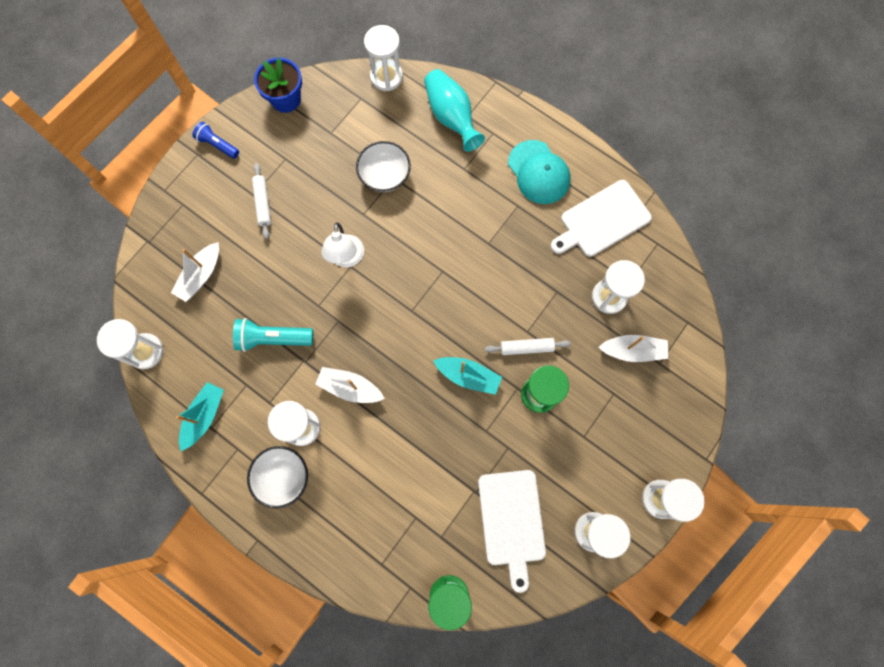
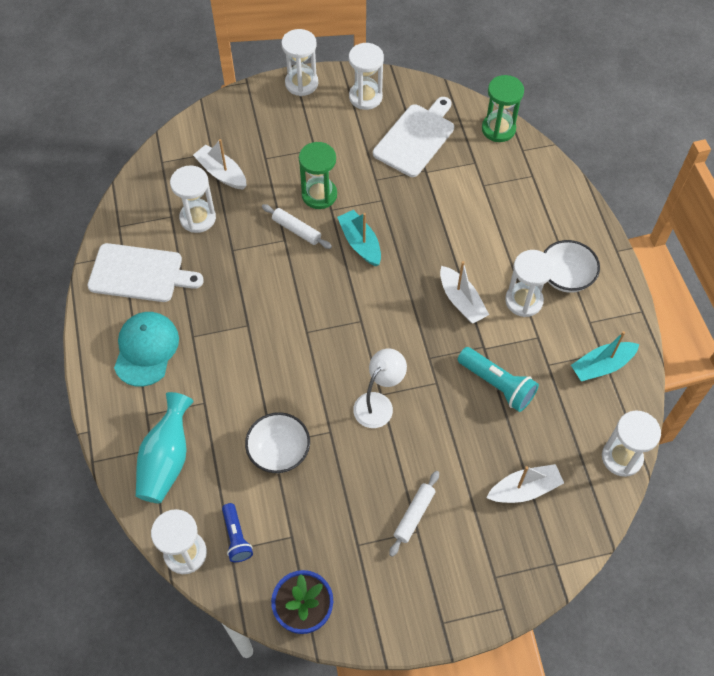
camera: 140 degrees left, 15 degrees down
blue flashlight [192,122,239,159] -> blue flashlight moved to [222,503,253,562]

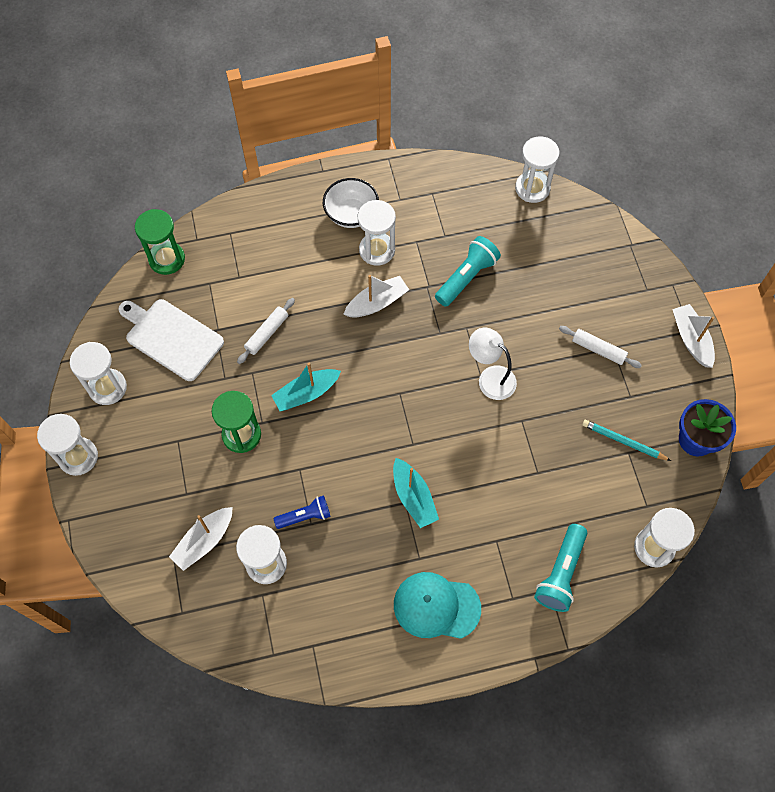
camera: 90 degrees left, 5 degrees up
white cutting board [87,243,204,302] -> none
turquoise vase [136,392,194,503] -> turquoise flashlight [534,524,588,612]
blue flashlight [222,503,253,562] -> blue flashlight moved to [274,496,330,529]
white bowl [245,412,310,473] -> none
white rolling pin [262,204,332,249] -> white rolling pin moved to [237,298,295,364]
white boat [486,464,564,503] -> white boat moved to [672,304,715,368]
turquoise boat [571,331,640,381] -> turquoise boat moved to [393,458,439,528]
none -> turquoise pencil [582,420,671,461]

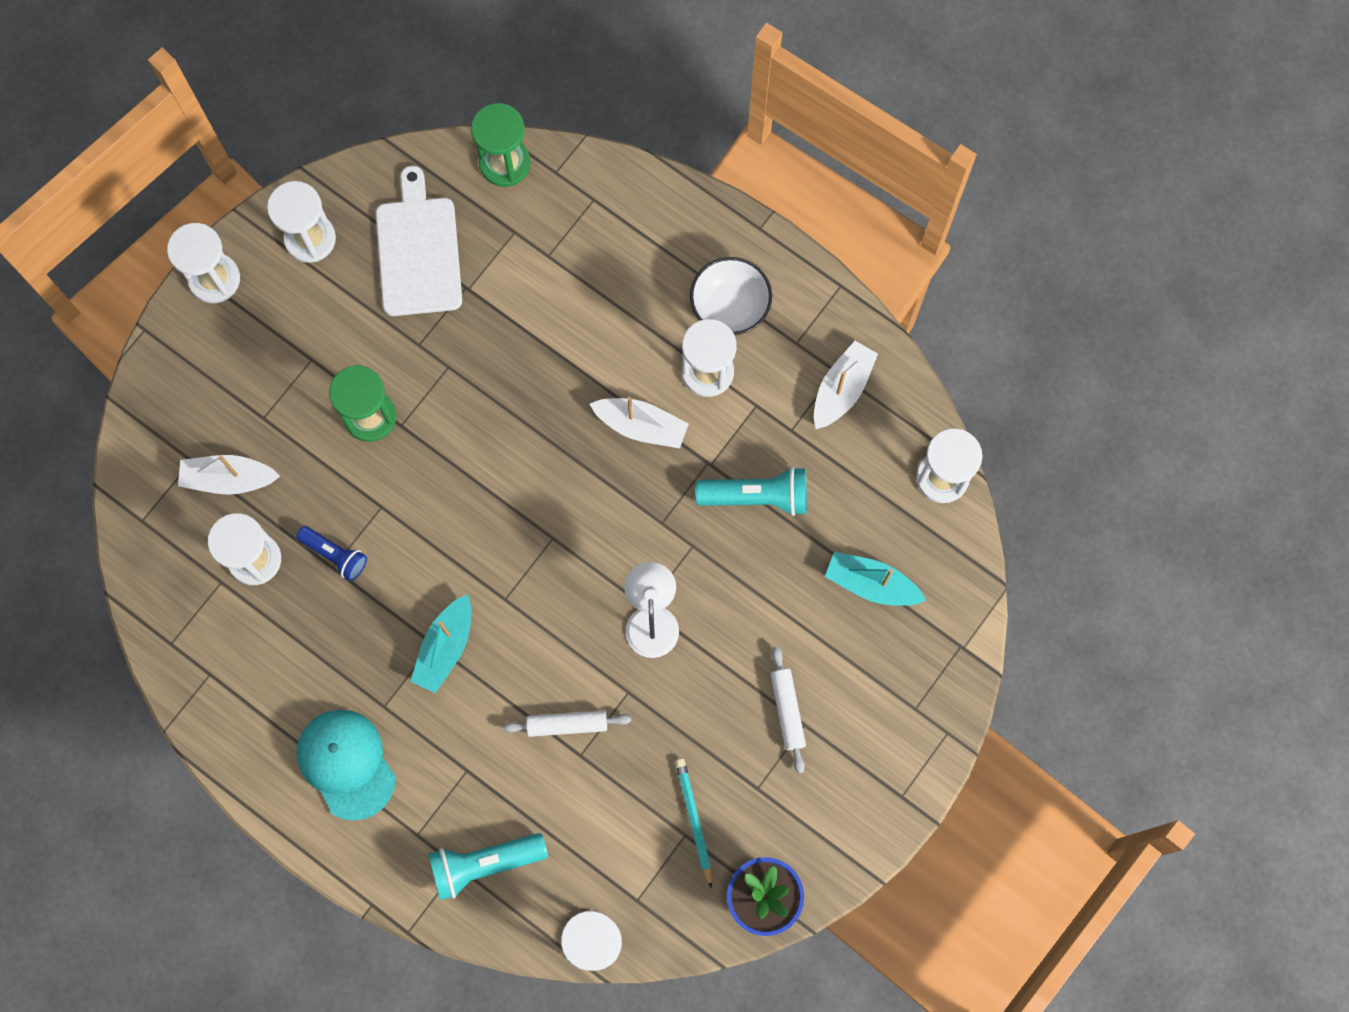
camera: 50 degrees right, 10 degrees up
white rolling pin [237,298,295,364] -> white rolling pin moved to [502,710,631,737]
turquoise boat [271,363,341,411] -> turquoise boat moved to [825,552,926,606]
white boat [672,304,715,368] -> white boat moved to [814,341,878,429]

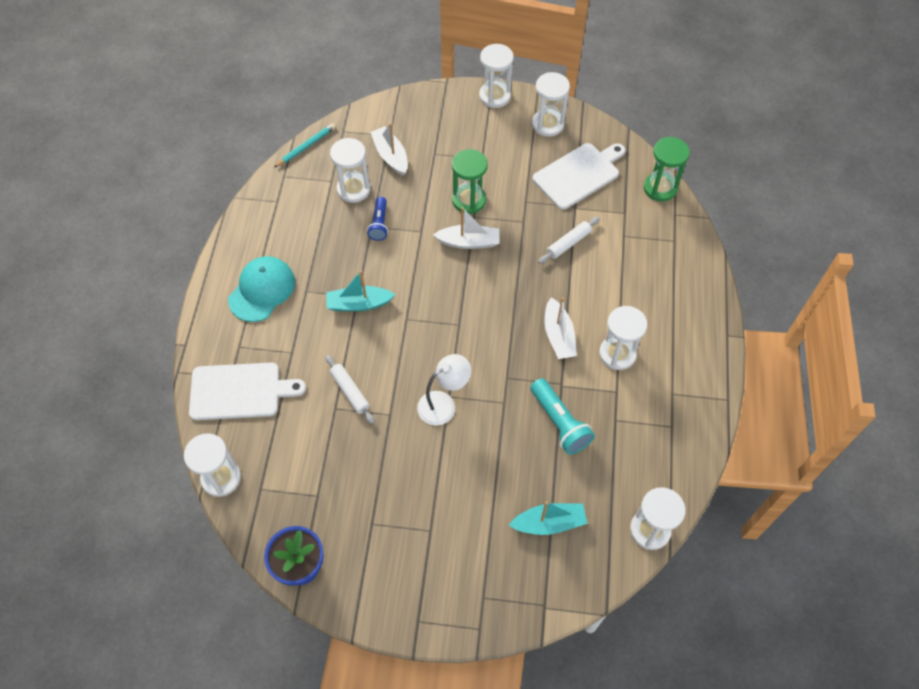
camera: 60 degrees right, 15 degrees down
turquoise flashlight [428,833,548,900] -> white cutting board [189,363,306,420]
turquoise pencil [675,759,712,889] -> turquoise pencil moved to [274,123,336,167]
white bowl [690,257,772,335] -> none
white rolling pin [770,646,806,773] -> white rolling pin moved to [538,217,600,264]
white boat [814,341,878,429] -> white boat moved to [433,207,500,249]
turquoise boat [825,552,926,606] -> turquoise boat turned 90 degrees clockwise [509,501,587,535]

